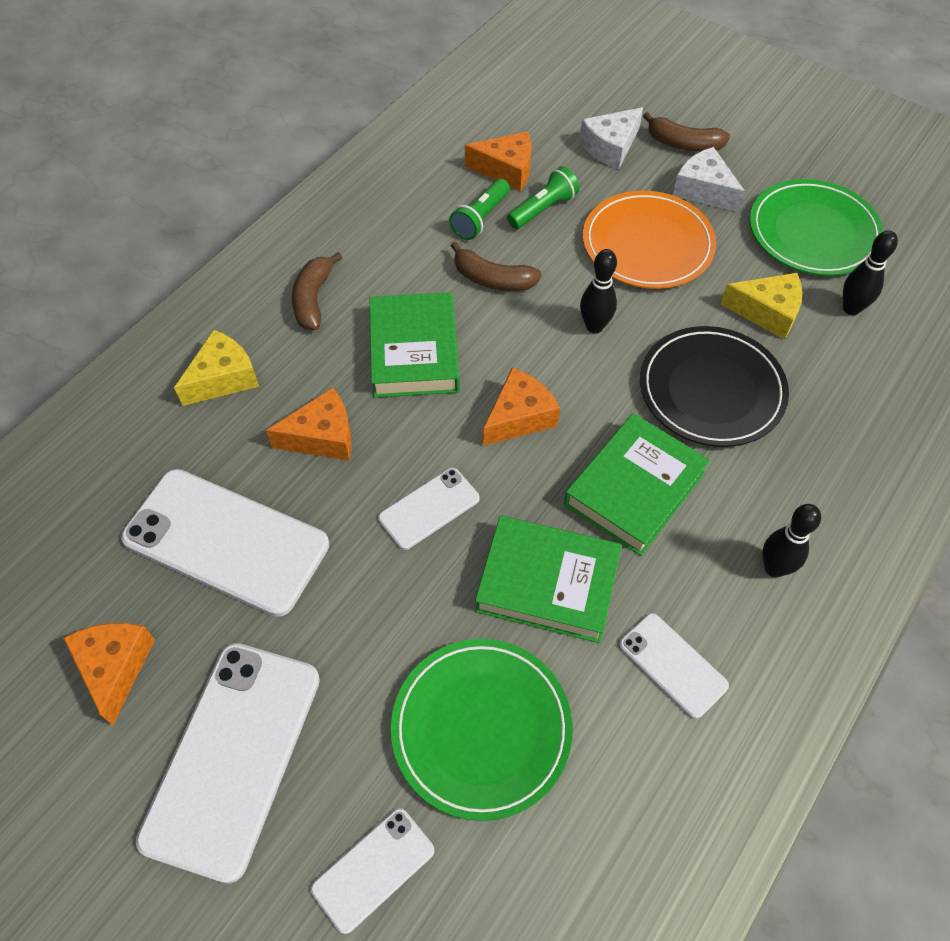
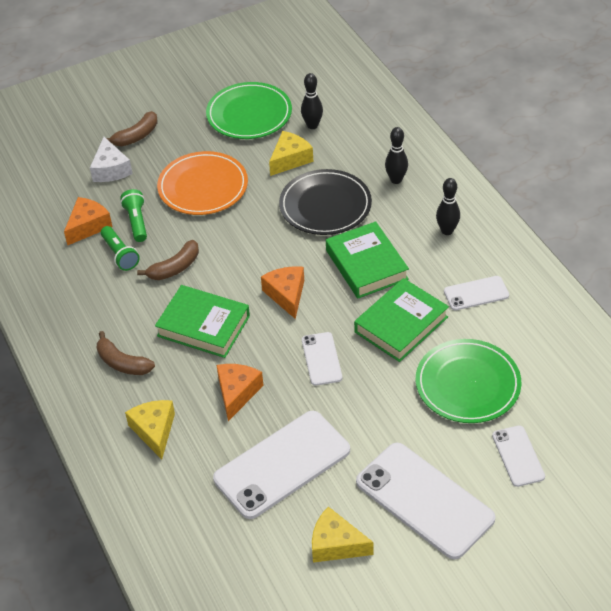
camera: 60 degrees left, 10 degrees down
orange cheese [63,623,155,725] -> yellow cheese [312,507,373,563]
black bowling pin [580,249,617,333] -> black bowling pin moved to [385,127,408,184]
white cheese [673,147,745,212] -> none

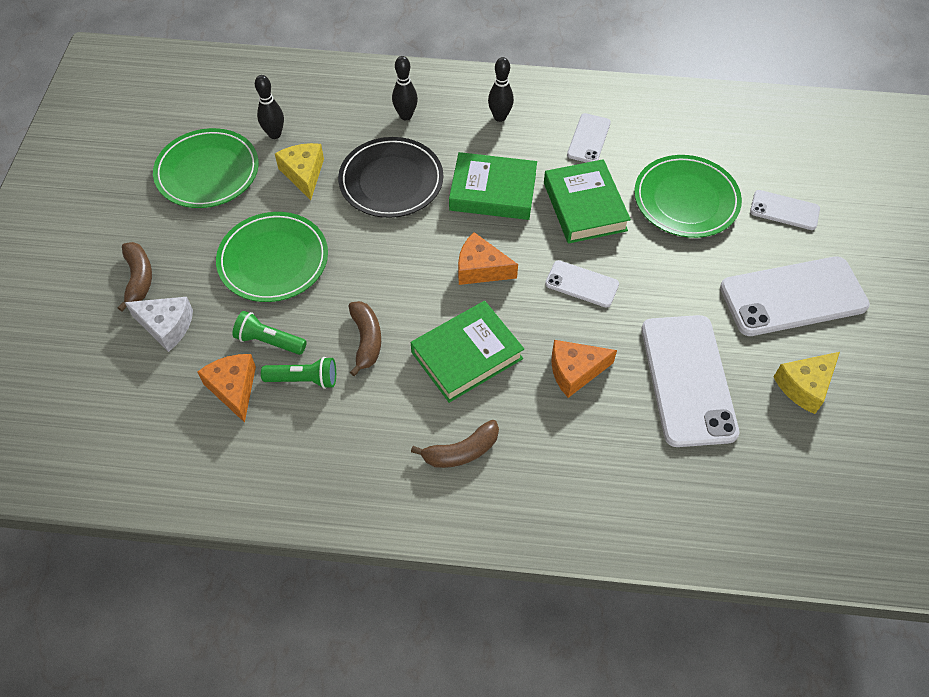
camera: 60 degrees left, 10 degrees up
yellow cheese [125,400,175,459] -> none
orange plate [157,151,248,215] -> green plate [216,212,328,302]
orange cheese [217,364,264,421] -> orange cheese turned 60 degrees counterclockwise [551,340,617,398]

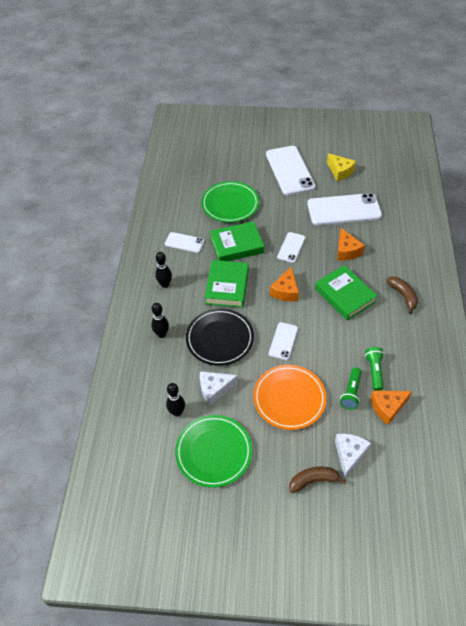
camera: 90 degrees left, 5 degrees down
green plate [216,212,328,302] -> orange plate [253,365,327,430]
yellow cheese [275,143,324,200] -> white cheese [200,371,238,406]
brown banana [349,301,381,376] -> none
white phone [750,190,820,230] -> white phone moved to [269,322,298,360]

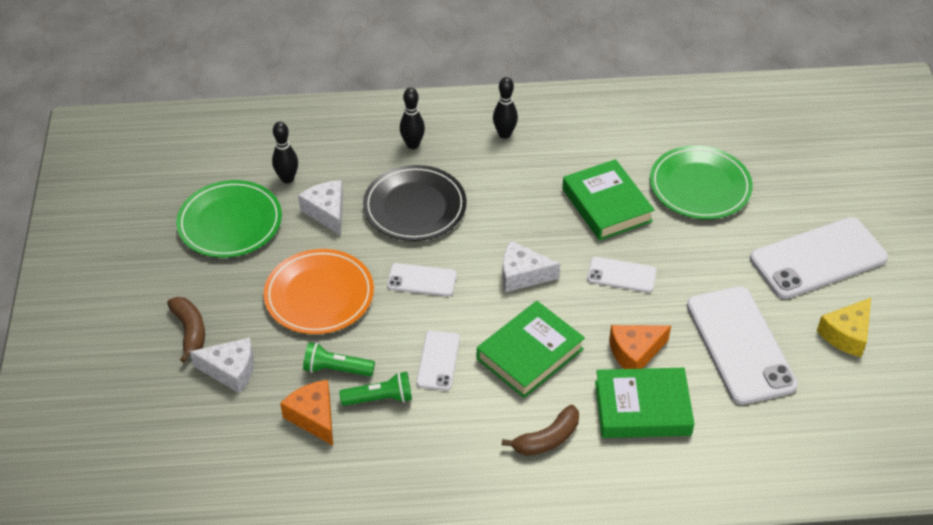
camera: 80 degrees right, 5 degrees down
white phone [165,232,205,253] -> white phone moved to [416,330,460,391]
green book [205,260,249,308] -> green book moved to [595,368,694,438]
orange cheese [270,267,299,302] -> white cheese [502,241,560,292]

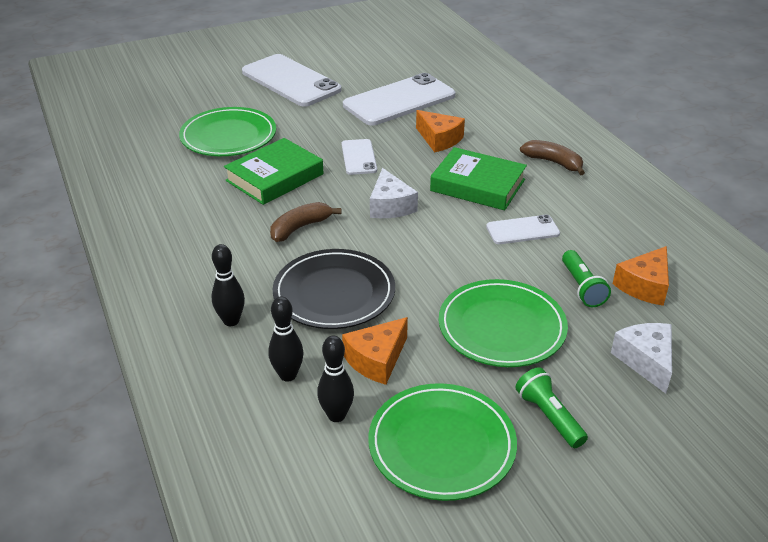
camera: 110 degrees left, 10 degrees down
brown banana [167,297,205,363] -> brown banana moved to [270,202,342,242]
orange plate [264,249,374,334] -> green plate [439,279,568,367]
white cheese [298,180,343,235] -> orange cheese [342,317,408,385]
green flashlight [339,372,412,406] -> green flashlight moved to [515,367,588,448]
white phone [387,263,457,296] -> none
black bowling pin [493,77,518,139] -> black bowling pin moved to [268,297,304,382]
green book [595,368,694,438] -> none
yellow cheese [817,298,871,357] -> none

